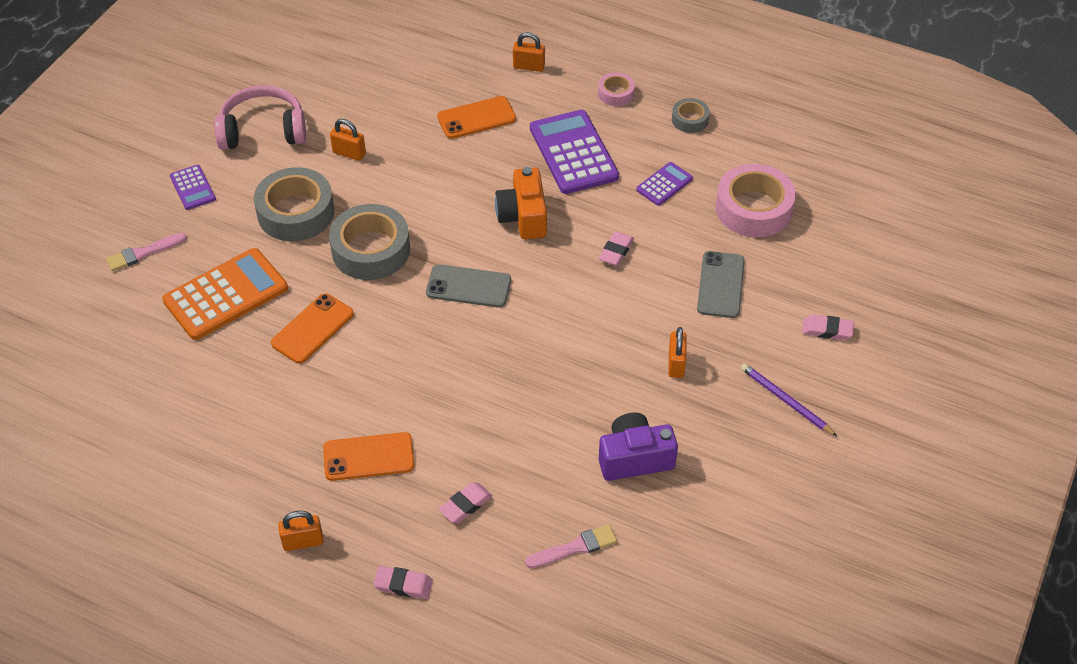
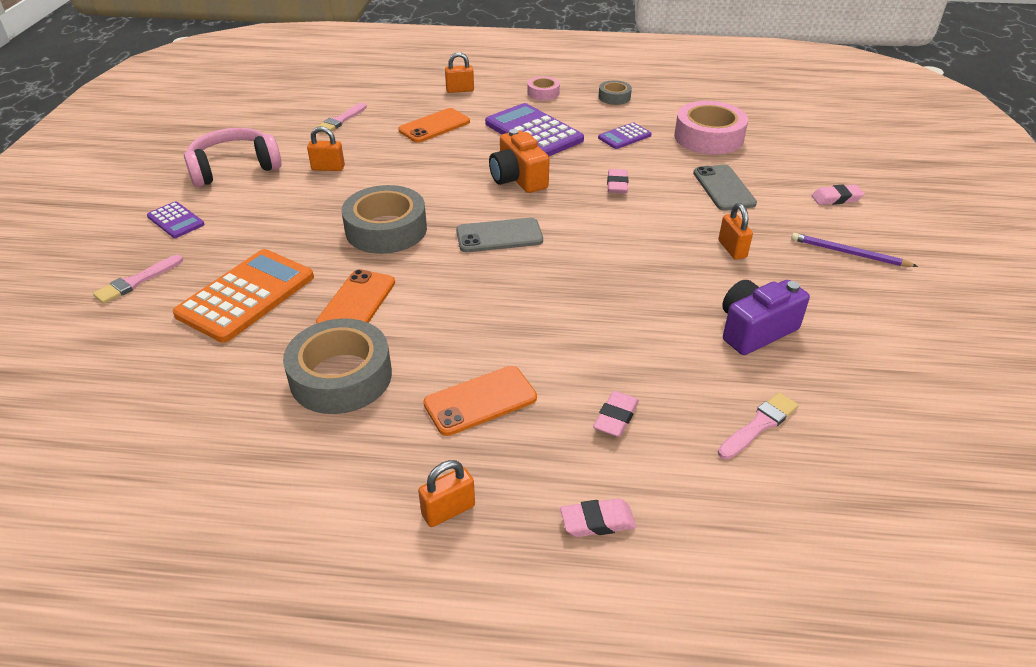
camera: 20 degrees left, 10 degrees down
grey tape [254,167,334,241] -> grey tape moved to [283,318,392,414]
purple calculator [636,162,693,206] -> purple calculator turned 150 degrees counterclockwise [598,122,652,149]
none -> pink brush [315,103,367,134]

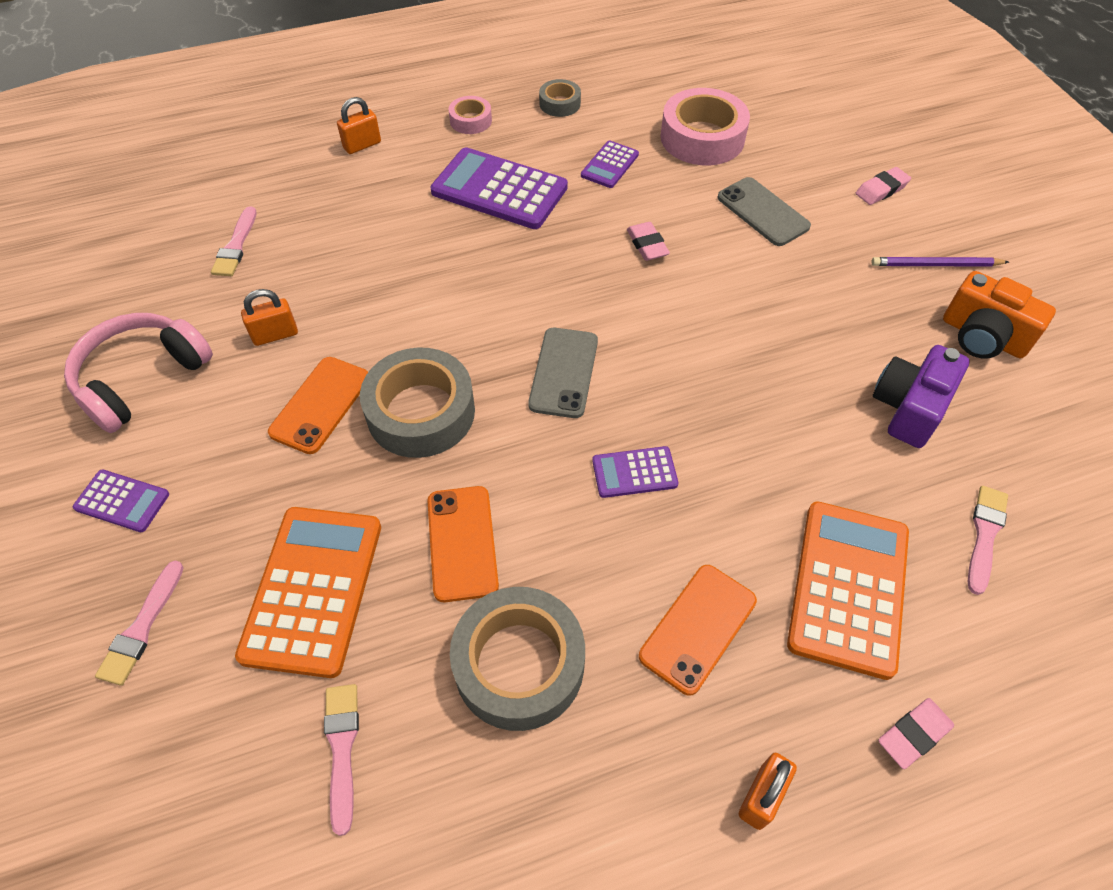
camera: 25 degrees left, 15 degrees up
orange phone [398,108,470,143] -> orange phone moved to [268,357,368,454]
grey phone [456,218,543,252] -> grey phone turned 45 degrees counterclockwise [528,328,598,418]
orange camera [489,129,550,193] -> orange camera moved to [943,271,1056,359]
pink eraser [593,391,639,437] -> orange calculator [787,501,909,680]
orange padlock [718,203,753,260] -> none
none -> pink brush [324,684,359,836]
none -> purple calculator [592,446,679,498]

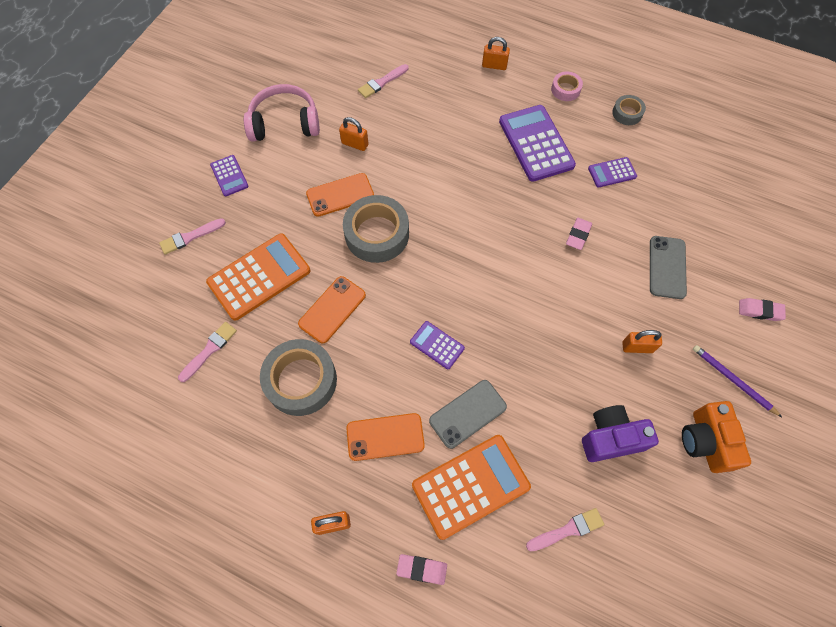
camera: 45 degrees right, 10 degrees up
grey phone [528,328,598,418] -> grey phone moved to [429,380,507,449]
pink tape [660,88,750,165] -> none
none -> orange padlock [622,330,662,353]

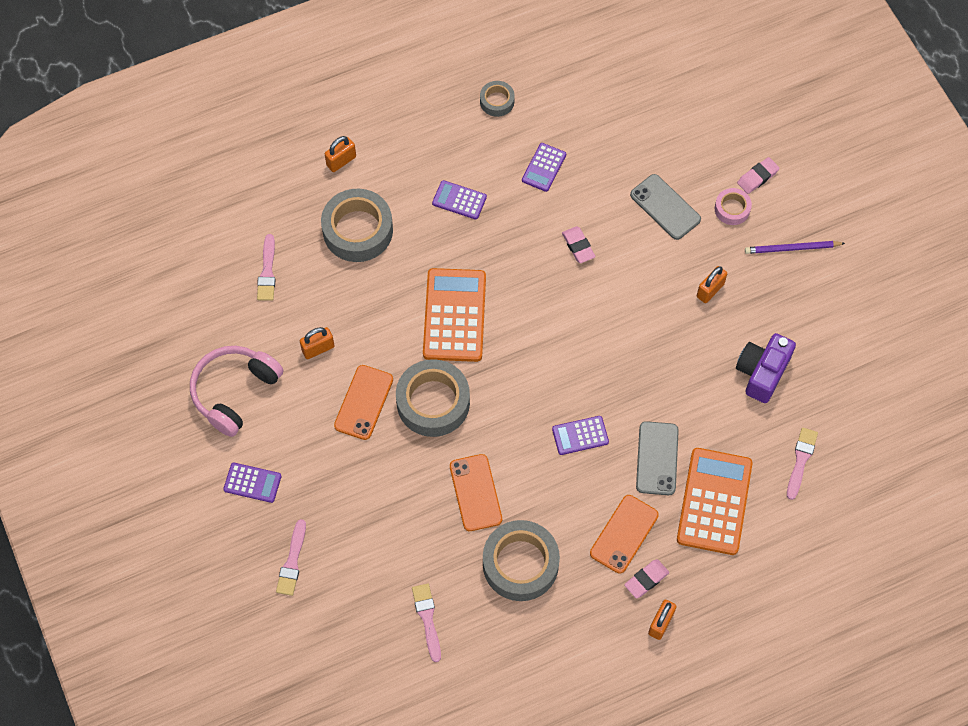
camera: 50 degrees left, 0 degrees up
orange calculator [206,233,310,321] -> orange calculator moved to [423,268,486,362]
pink eraser [396,554,447,585] -> pink eraser moved to [624,559,669,598]
purple calculator [499,105,576,182] -> purple calculator [432,180,487,220], size x0.51
pink tape [551,71,583,101] -> pink tape moved to [714,188,752,225]
orange camera [682,401,751,473] -> none
none -> grey tape [321,189,393,262]

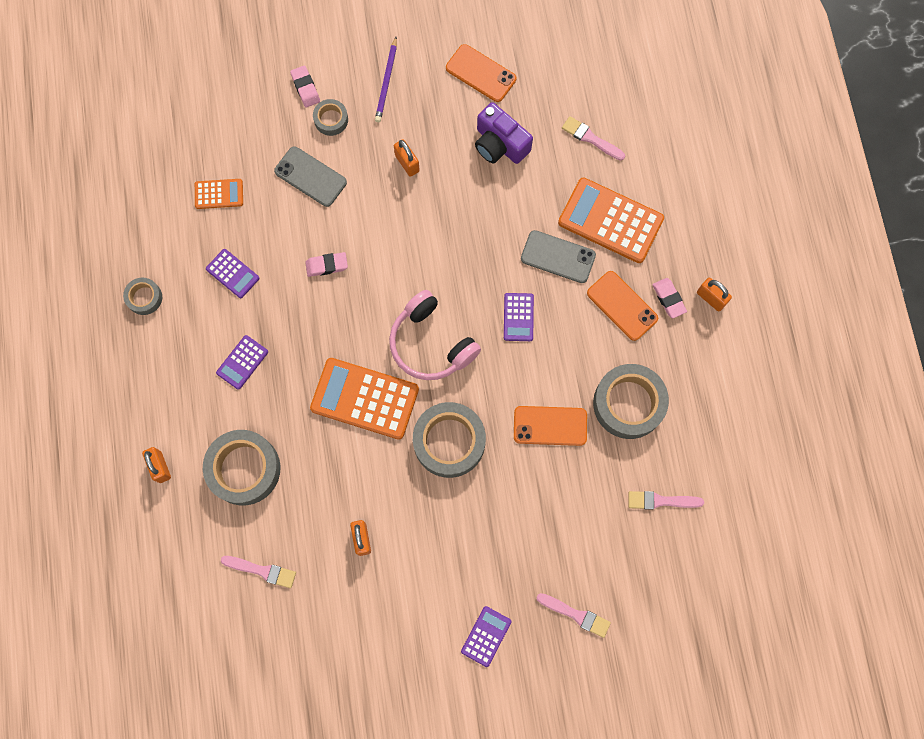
camera: 75 degrees left, 10 degrees up
pink headphones [190,346,284,437] -> pink headphones moved to [389,290,481,380]
orange phone [334,365,393,440] -> orange phone moved to [446,44,516,102]
grey phone [630,174,701,240] -> grey phone turned 60 degrees clockwise [274,146,347,207]
pink tape [714,188,752,225] -> grey tape [313,99,348,136]
none -> orange calculator [195,179,243,209]

